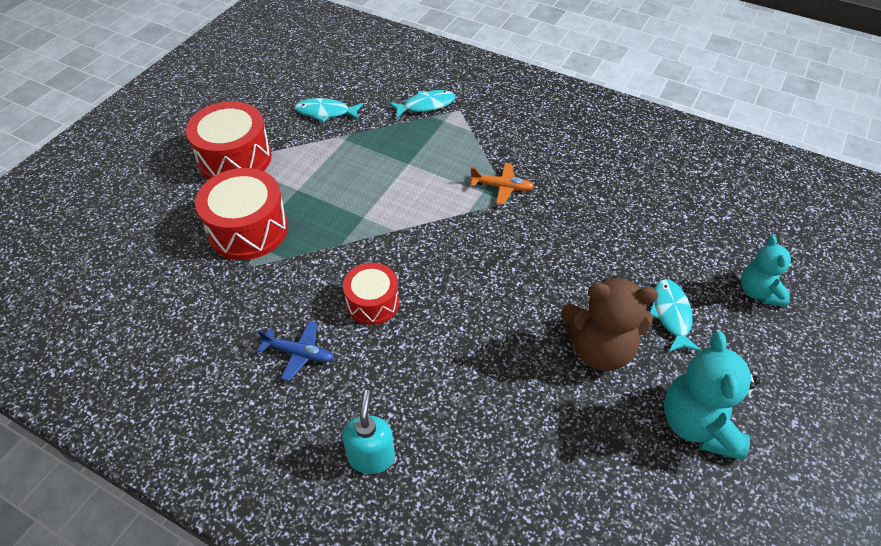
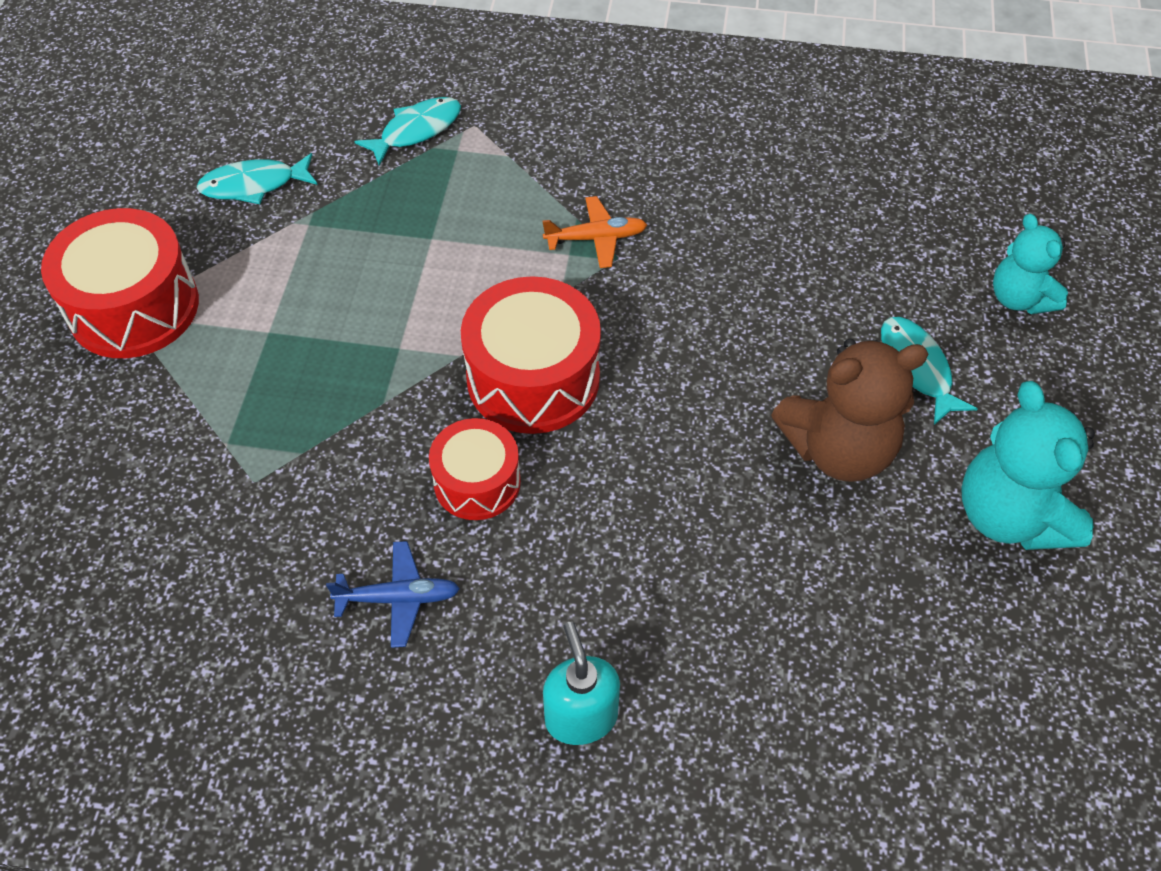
camera: 20 degrees left, 5 degrees up
red drum [195,168,288,260] -> red drum moved to [461,276,601,434]

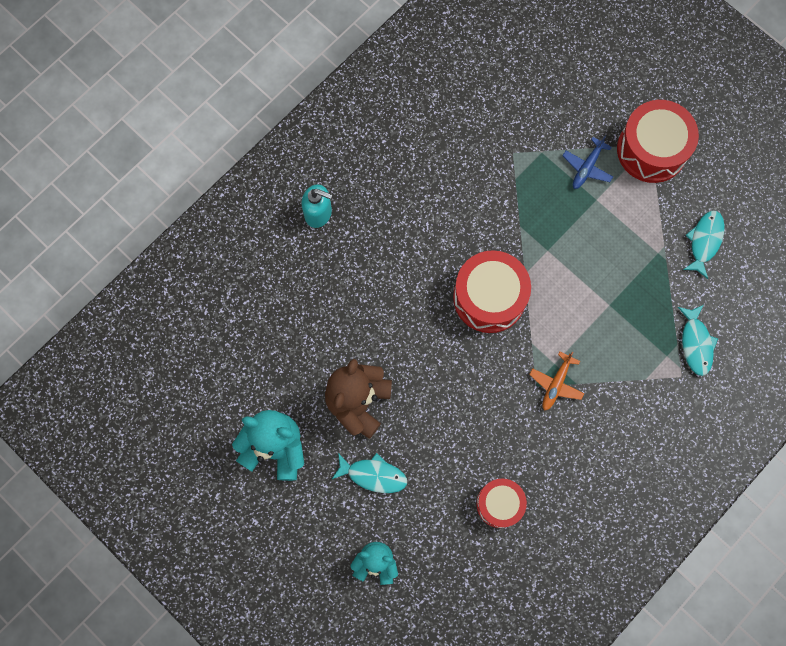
camera: 125 degrees right, 20 degrees up
blue plane [326,541,460,648] -> blue plane moved to [562,135,613,189]
red drum [429,418,521,520] -> red drum moved to [476,478,527,528]

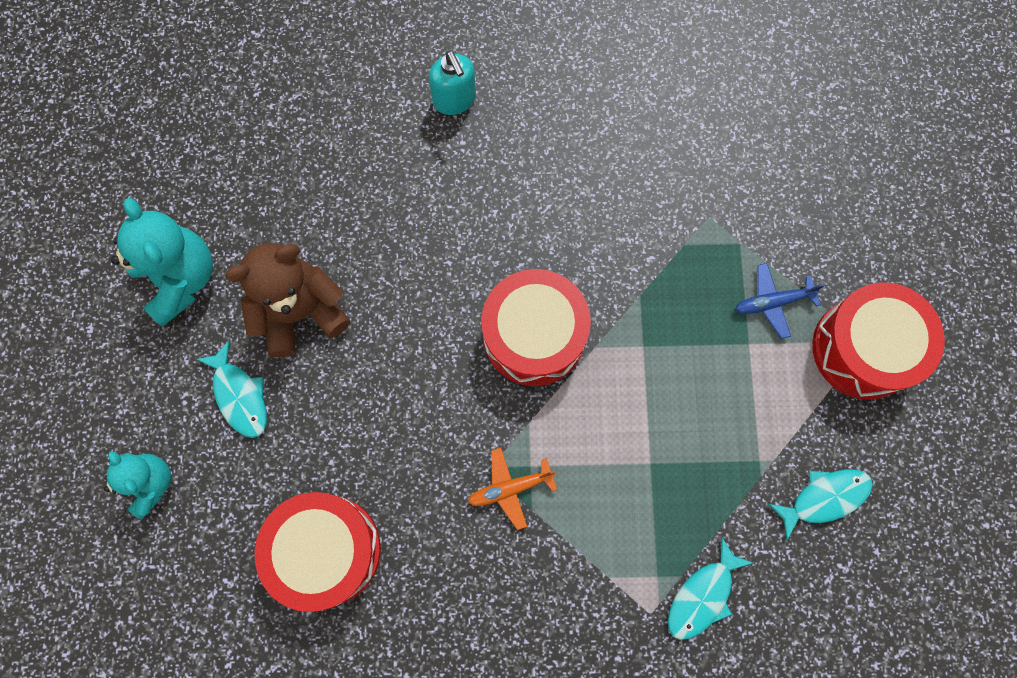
camera: 45 degrees right, 0 degrees up
red drum [476,478,527,528] -> red drum [255,492,381,612], size x1.62

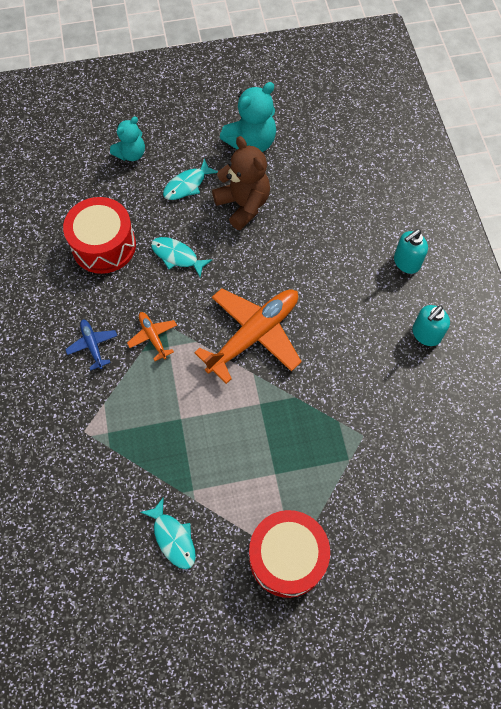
camera: 80 degrees right, 10 degrees down
red drum [481,269,591,386] -> orange plane [194,288,302,384]
turquoise fish [668,537,753,640] -> turquoise fish moved to [151,237,212,277]
blue plane [735,263,825,339] -> blue plane moved to [65,320,117,371]
none -> turquoise soap dispenser [412,305,450,346]

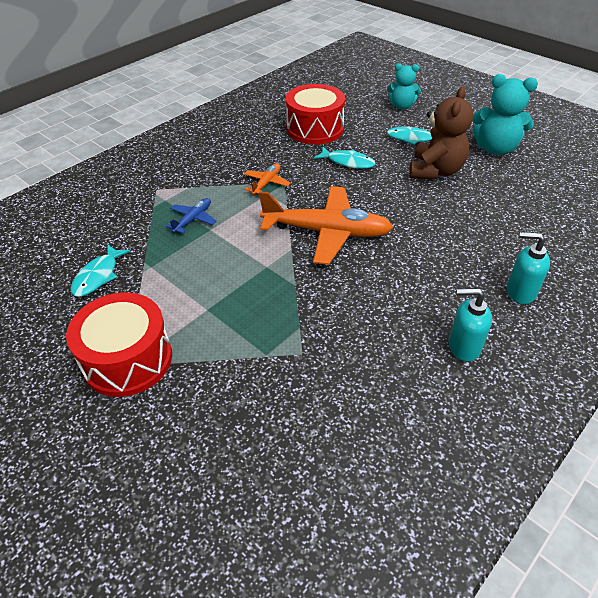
camera: 55 degrees right, 20 degrees down
blue plane [65,320,117,371] -> blue plane moved to [166,198,217,234]
turquoise fish [151,237,212,277] -> turquoise fish turned 120 degrees clockwise [314,146,376,169]

